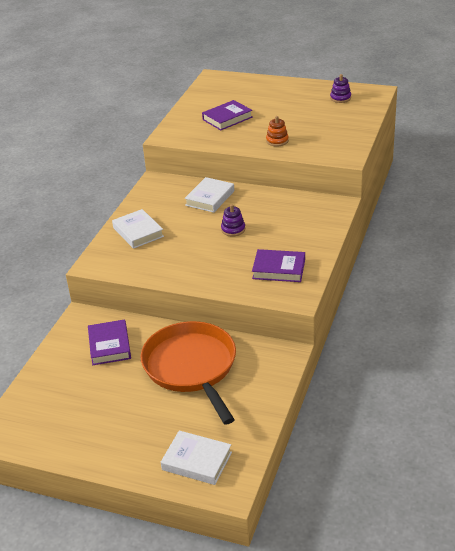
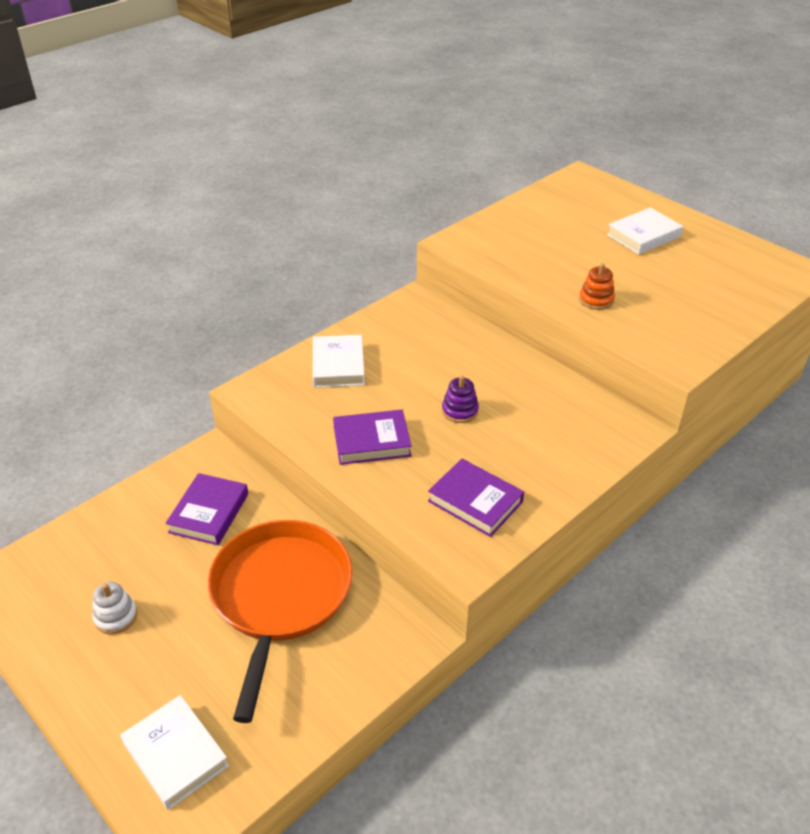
camera: 25 degrees right, 5 degrees up
white book [185,177,234,213] -> white book moved to [607,207,683,255]
purple book [202,100,253,130] -> purple book moved to [333,410,411,465]
purple stacking toy [330,74,351,103] -> none
none -> white stacking toy [92,582,138,634]

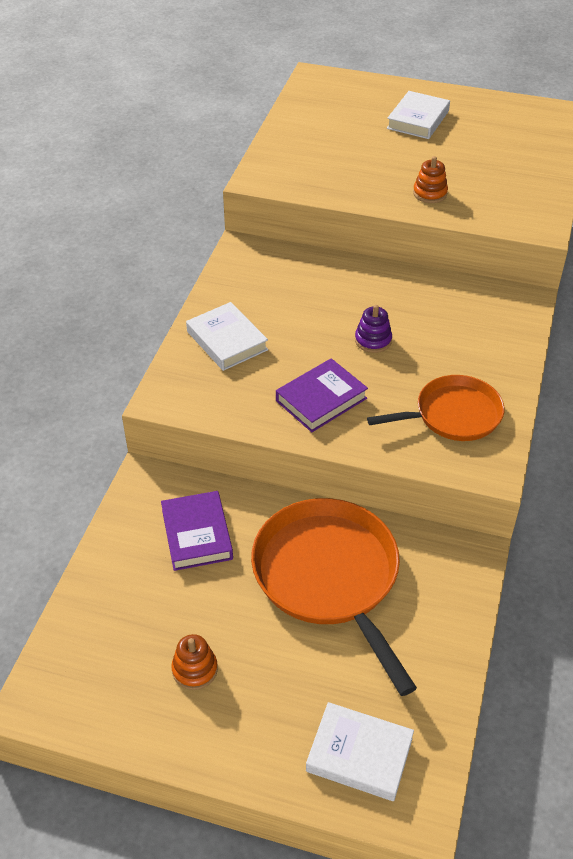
camera: 30 degrees left, 5 degrees up
white stacking toy [92,582,138,634] -> orange stacking toy [171,634,218,690]
purple book [428,459,524,537] -> orange pan [367,375,505,441]

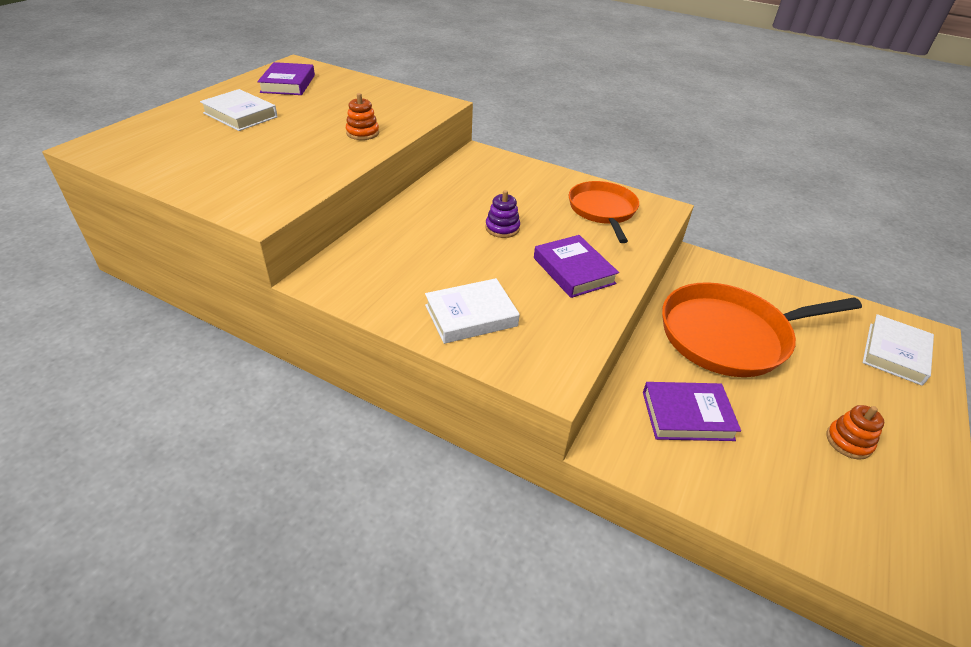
camera: 80 degrees left, 5 degrees down
none -> purple book [257,62,315,95]

